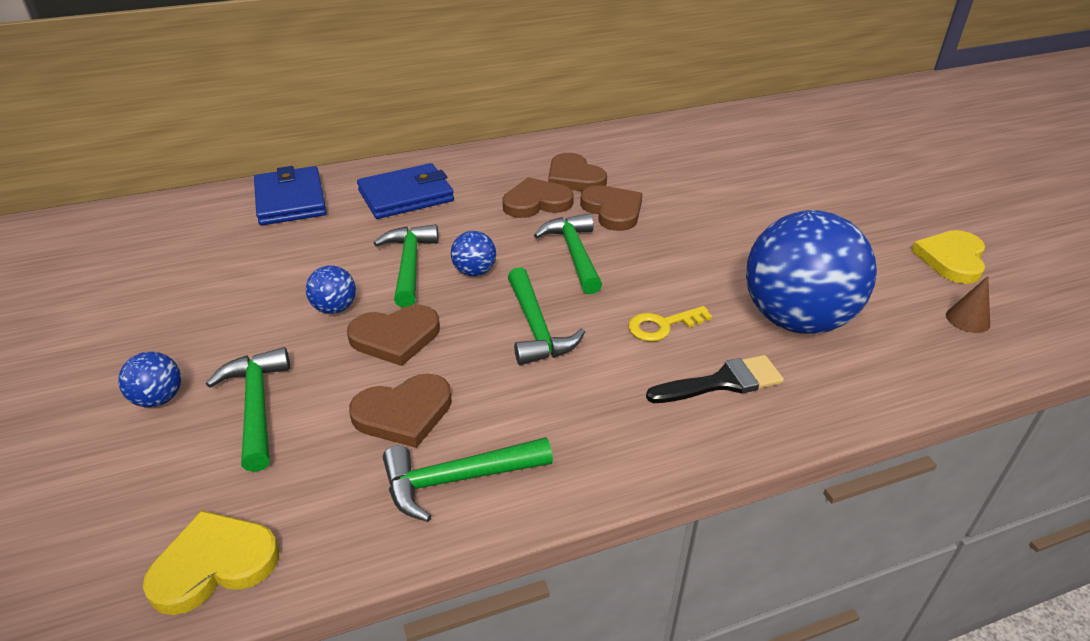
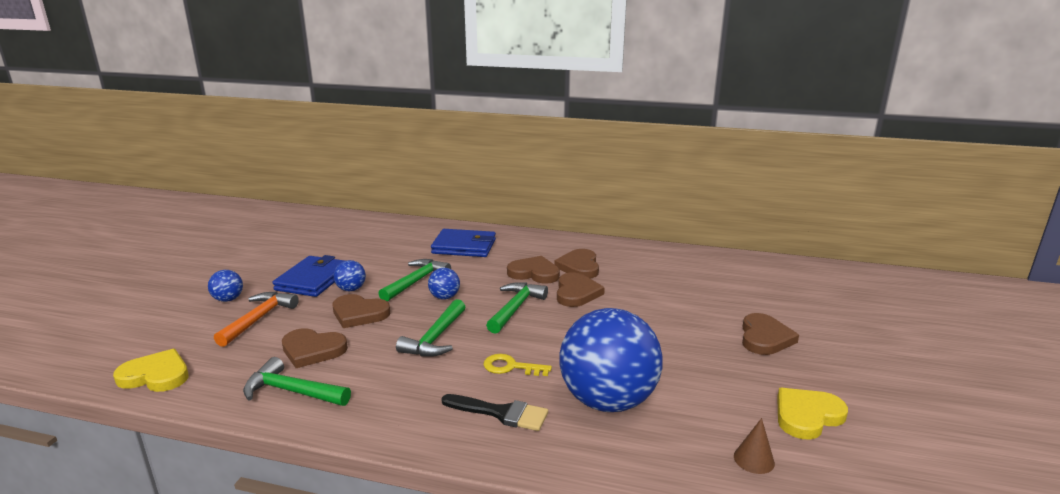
camera: 35 degrees right, 15 degrees down
green hammer [206,347,290,472] -> orange hammer [214,292,299,347]
blue wallet [254,166,327,225] -> blue wallet moved to [273,255,345,297]
none -> brown heart [742,313,799,355]

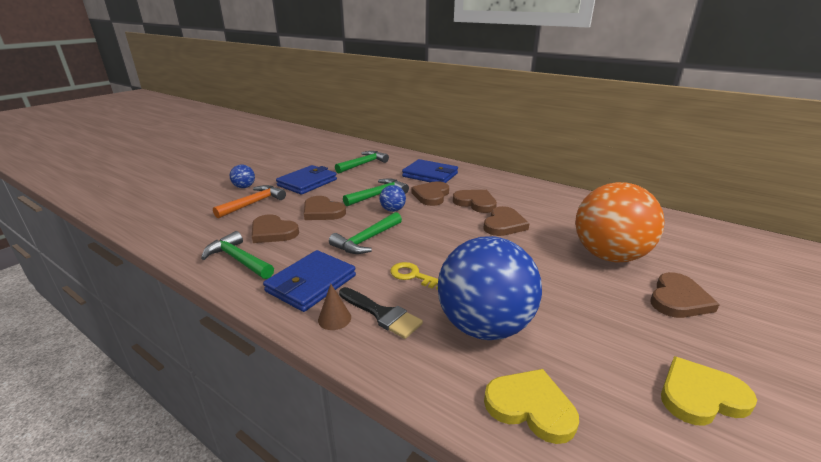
camera: 20 degrees right, 5 degrees up
yellow heart [113,349,189,392] -> yellow heart moved to [484,369,579,444]
blue ball [334,260,366,291] -> none
green hammer [486,282,548,334] -> green hammer moved to [335,151,389,173]
brown heart [554,249,599,279] -> brown heart moved to [411,181,449,206]
brown cone [734,418,775,474] -> brown cone moved to [318,284,351,330]
none -> blue wallet [263,250,356,312]
none -> orange ball [575,182,665,263]

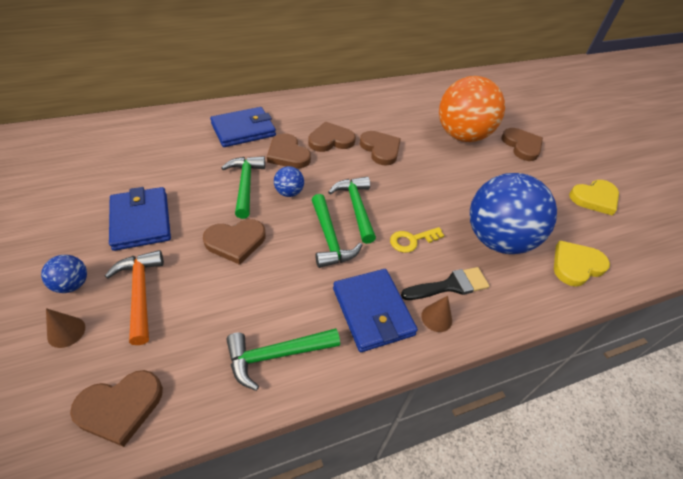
camera: 60 degrees left, 20 degrees up
brown heart [252,214,299,243] -> brown heart moved to [70,370,163,447]
green hammer [335,151,389,173] -> green hammer moved to [328,176,376,244]
yellow heart [661,356,757,426] -> yellow heart turned 135 degrees counterclockwise [569,180,619,216]
none -> brown cone [46,308,85,348]

